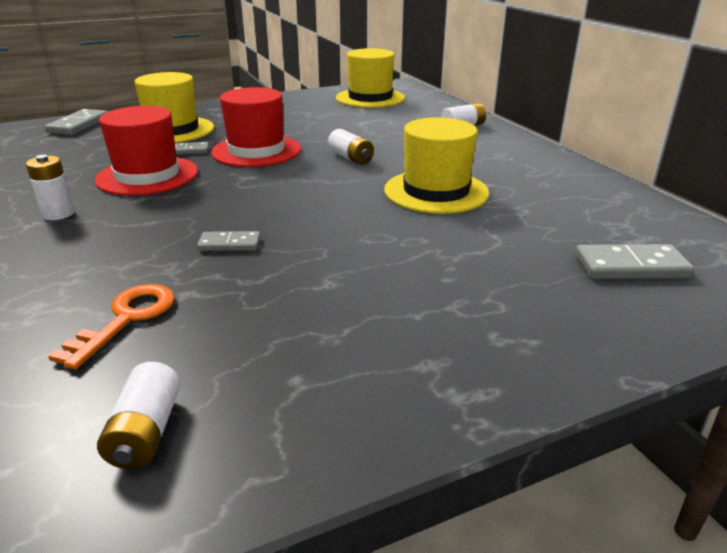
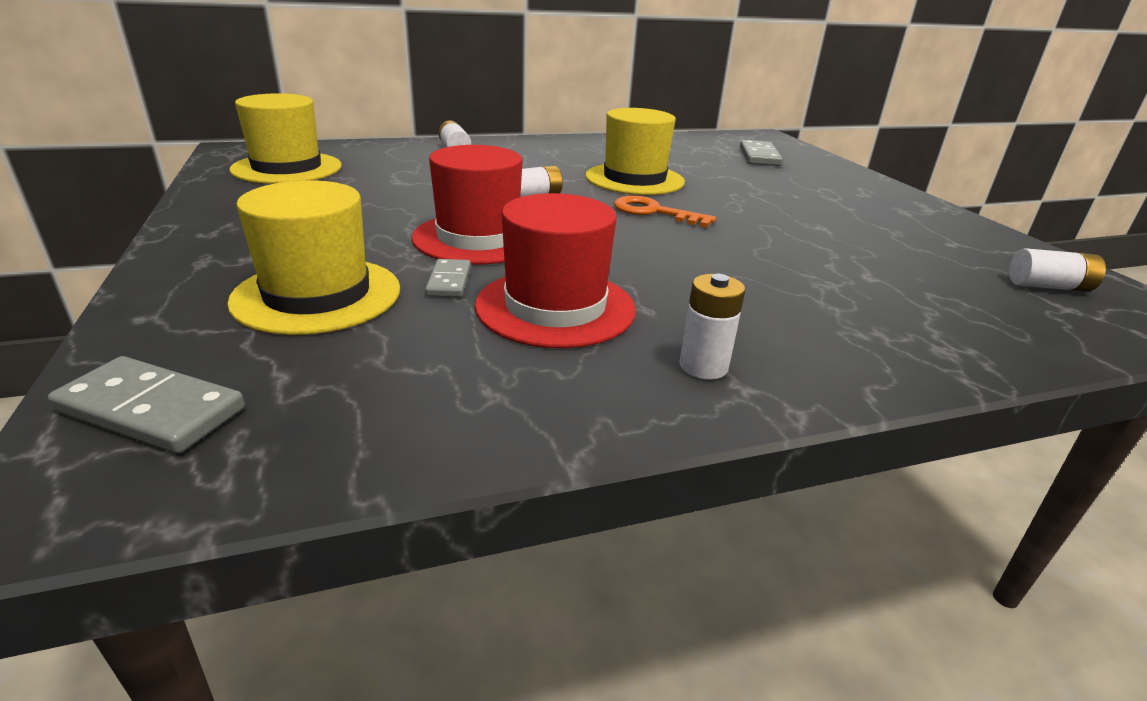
camera: 85 degrees left, 0 degrees up
orange key [48,284,175,369] -> orange key moved to [614,195,716,228]
grey domino [197,231,260,251] -> none

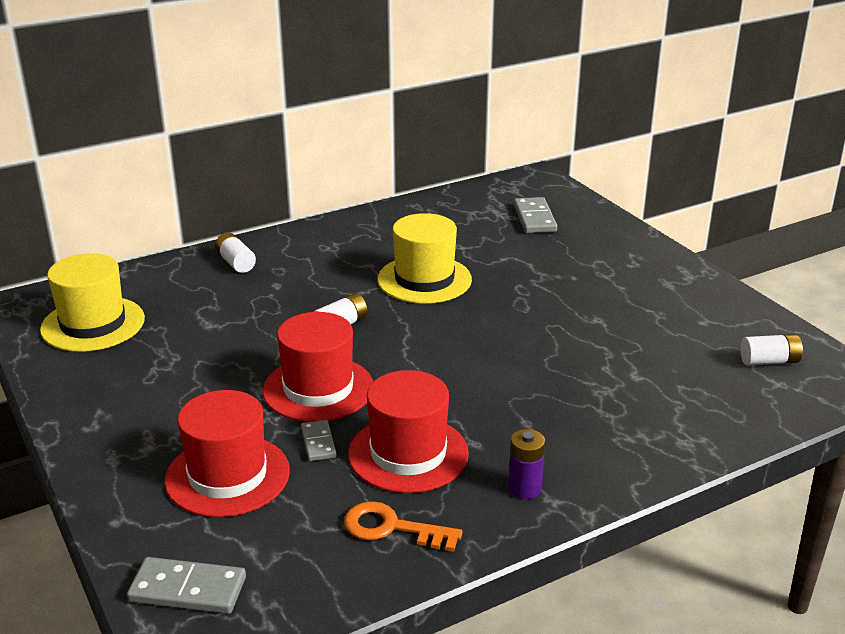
camera: 10 degrees left, 0 degrees up
yellow hat [227,180,400,335] -> red hat [165,390,290,517]
orange key [614,195,716,228] -> orange key moved to [344,501,463,552]
white battery [679,274,745,380] -> purple battery [508,429,545,499]

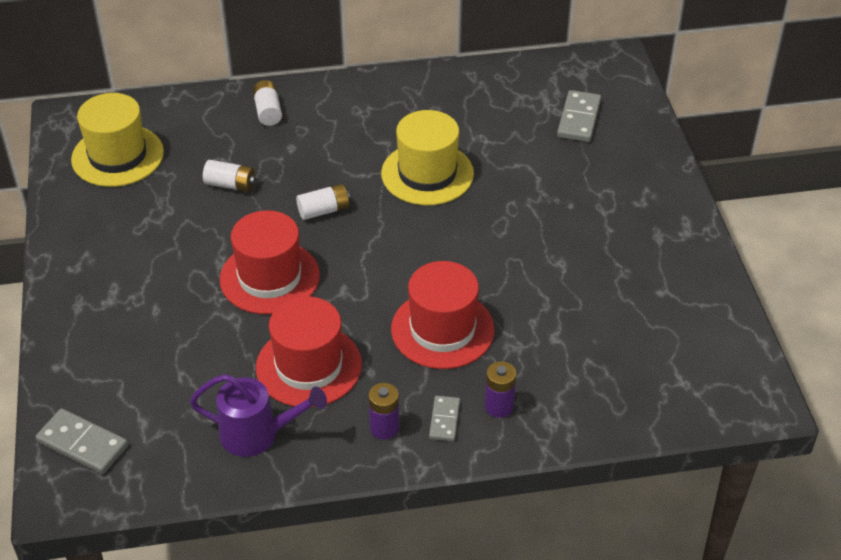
camera: 20 degrees right, 15 degrees up
red hat [165,390,290,517] -> red hat moved to [391,261,494,369]
grey domino [301,420,336,461] -> grey domino moved to [429,396,460,441]
orange key [344,501,463,552] -> purple watering can [190,374,327,457]
white battery [740,334,803,365] -> white battery moved to [203,160,256,192]
none -> purple battery [485,361,516,418]

